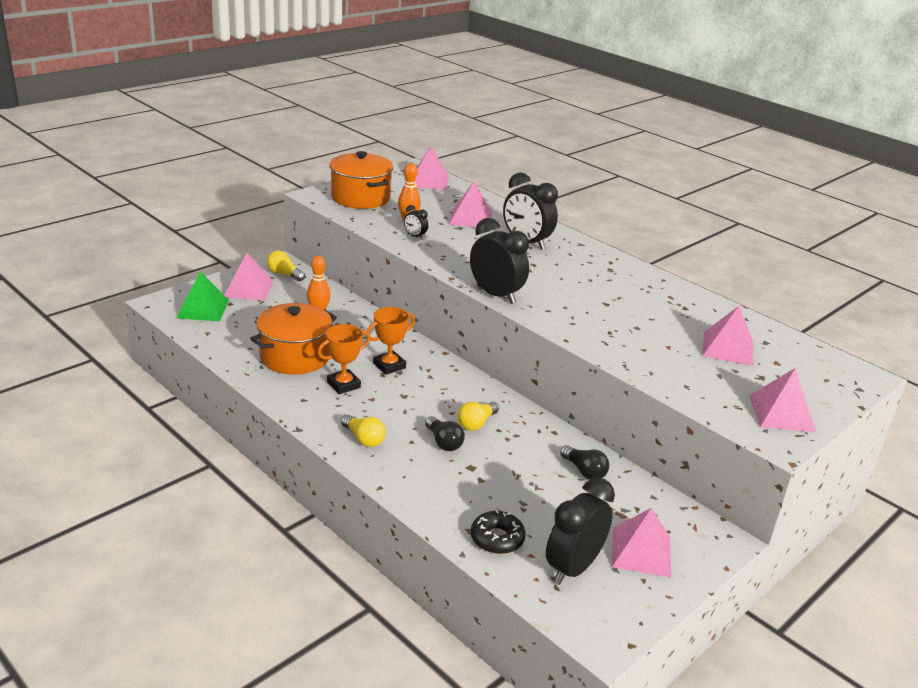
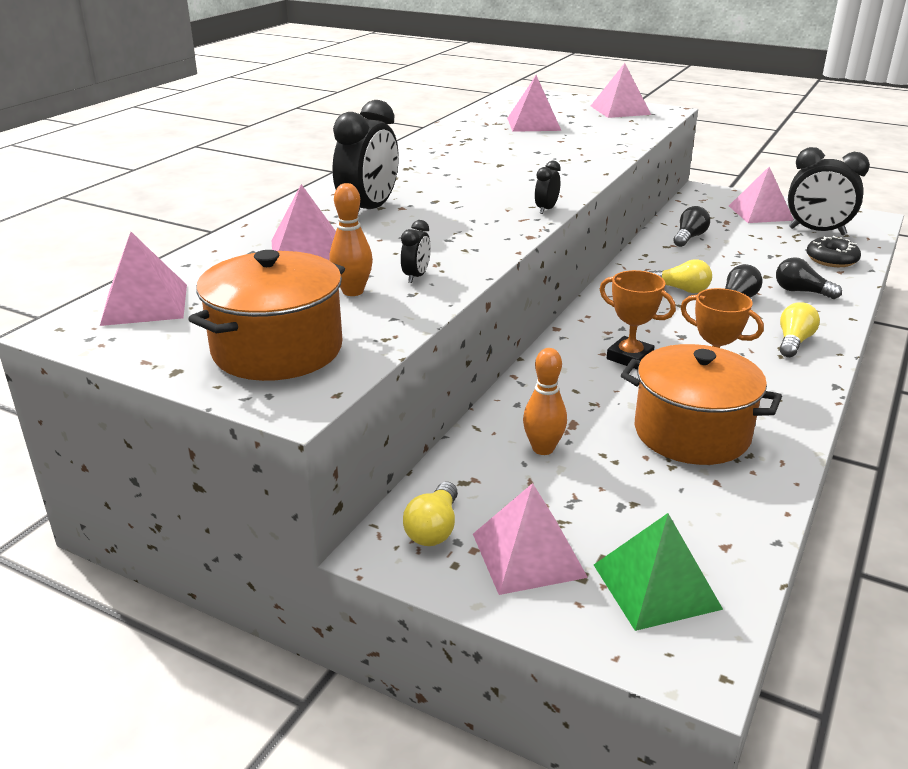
camera: 105 degrees left, 0 degrees up
black clock [470,218,529,304] -> black clock [535,161,561,214], size x0.45
none -> black light bulb [776,257,842,299]

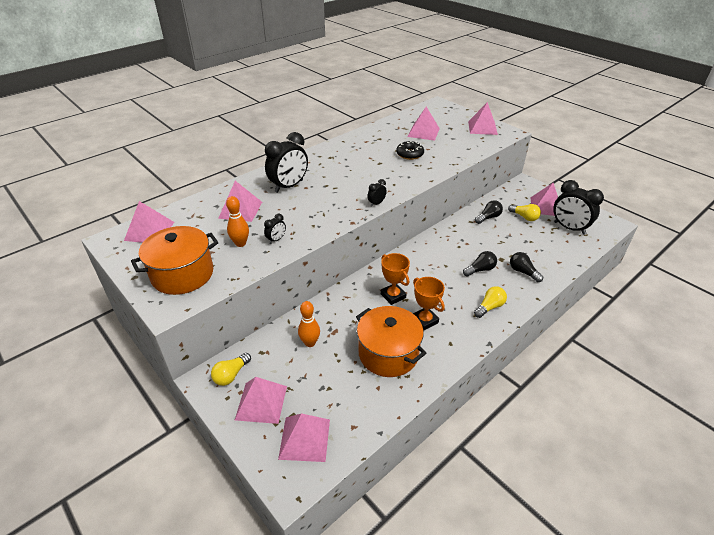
camera: 20 degrees right, 10 degrees up
green pyramid [594,513,723,631] -> pink pyramid [278,413,330,462]
yellow light bulb [649,259,712,293] -> yellow light bulb moved to [508,204,541,221]
black donut [806,236,861,267] -> black donut moved to [396,141,424,160]

